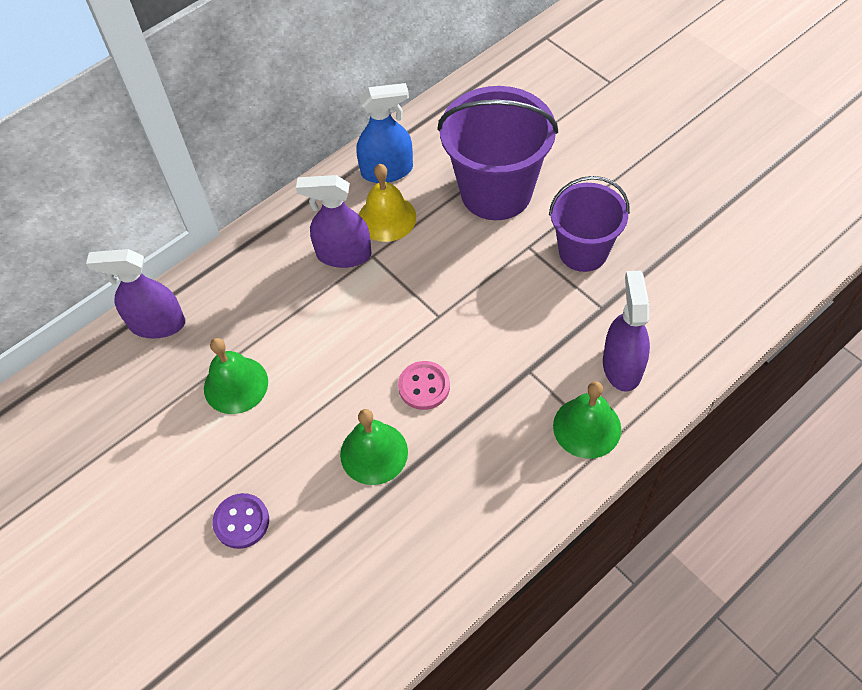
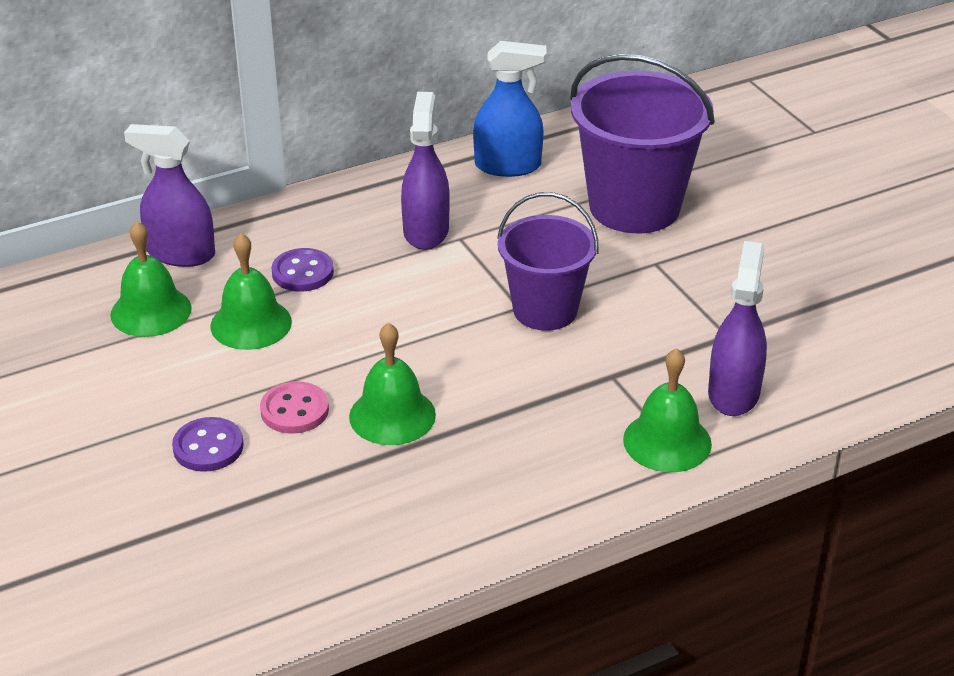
camera: 10 degrees right, 20 degrees down
purple spray bottle [296,175,372,268] -> purple spray bottle turned 75 degrees clockwise [401,92,450,250]
yellow bell [359,164,416,242] -> none
pink button [398,361,450,410] -> pink button moved to [260,381,329,434]
purple bucket [549,176,630,272] -> purple bucket moved to [497,192,598,331]
none -> green bell [110,221,192,337]
none -> purple button [271,248,334,292]

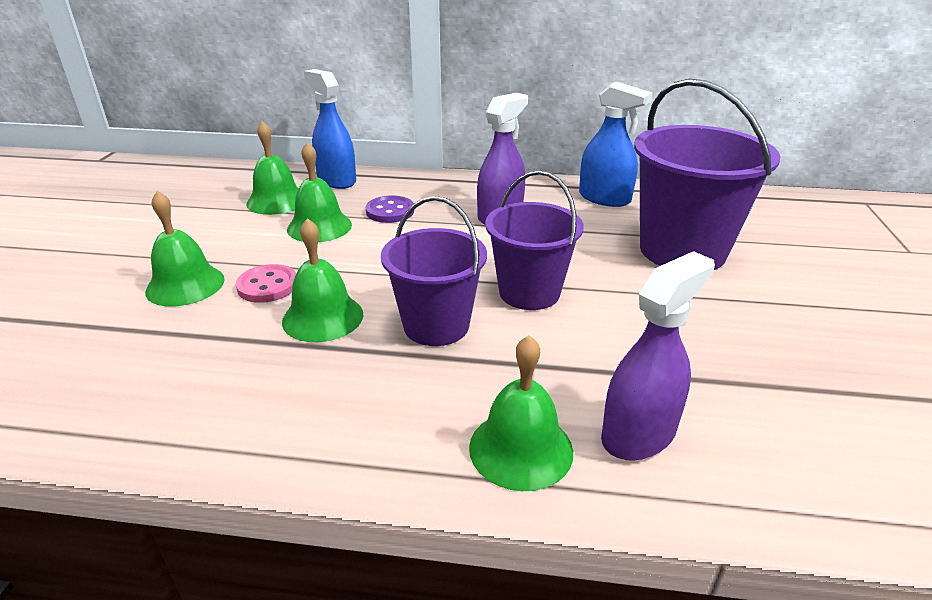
camera: 35 degrees right, 5 degrees down
purple spray bottle [124,124,215,267] -> blue spray bottle [304,69,356,189]
purple button [172,417,243,472] -> green bell [145,191,225,307]
none -> purple bucket [381,196,487,346]

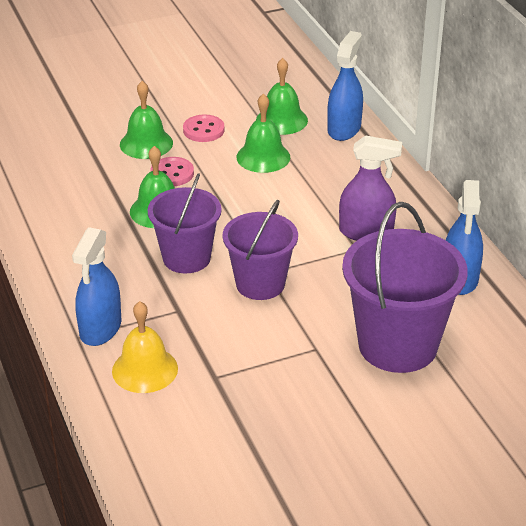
camera: 60 degrees right, 5 degrees up
purple button [366,196,414,223] -> none
green bell [469,335,573,491] -> blue spray bottle [72,227,121,346]
purple spray bottle [601,251,715,461] -> yellow bell [112,301,178,393]
none -> pink button [183,115,225,142]

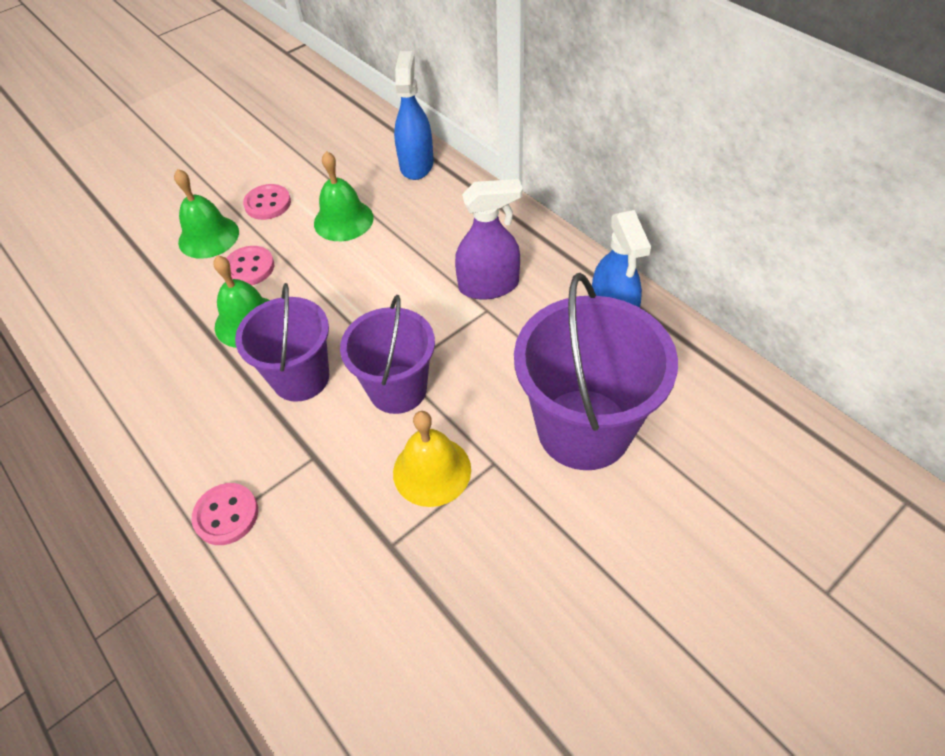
camera: 15 degrees left, 15 degrees up
blue spray bottle [72,227,121,346] -> pink button [192,483,258,545]
yellow bell [112,301,178,393] -> yellow bell moved to [393,411,471,507]
green bell [256,58,308,135] -> none

